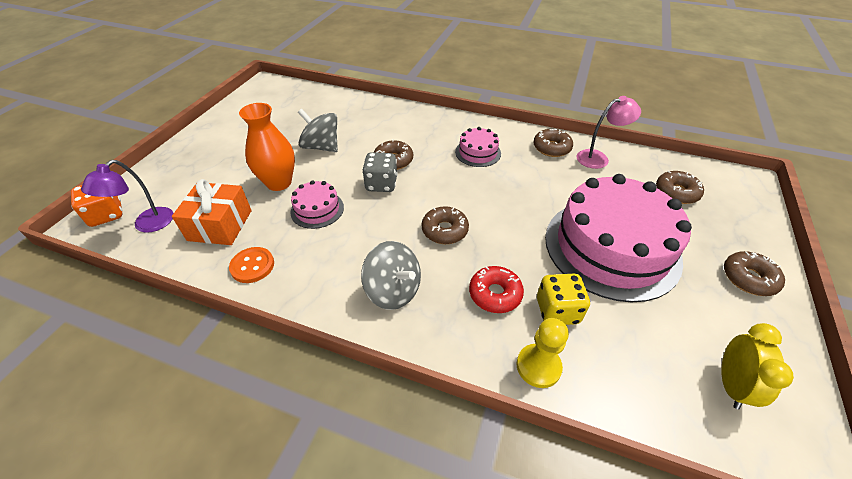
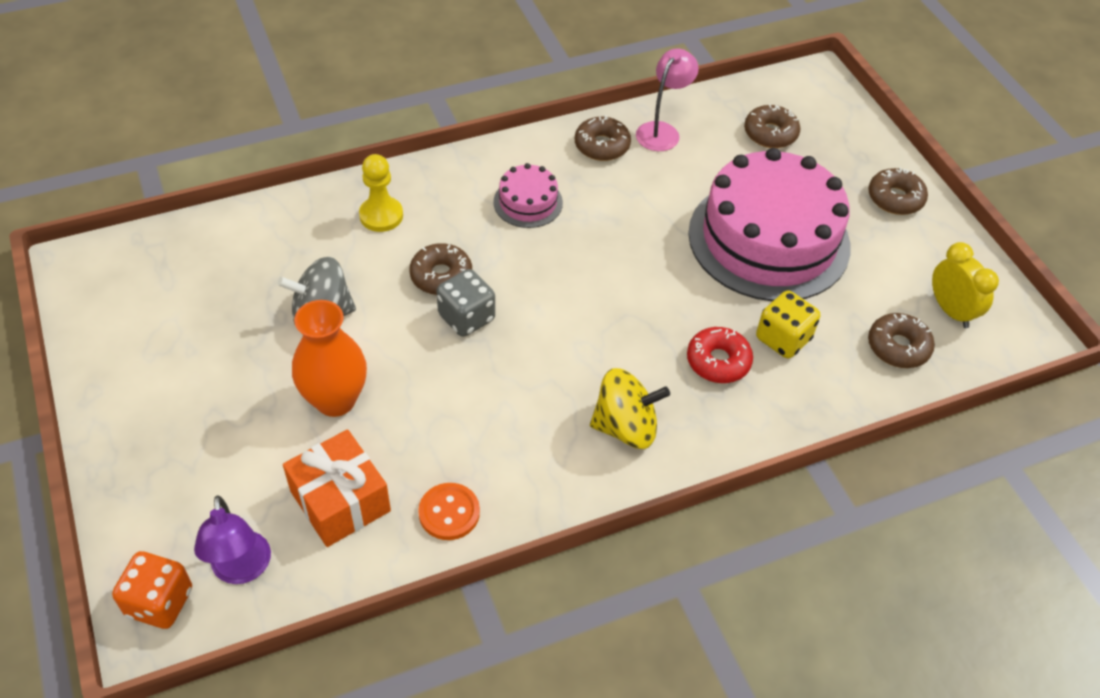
camera: 45 degrees left, 5 degrees up
pink cake [290,180,344,229] -> none
grey spinning top [361,241,421,310] -> yellow spinning top [590,368,670,449]
brown donut [422,206,469,244] -> brown donut moved to [868,313,935,368]
yellow pawn [517,318,569,388] -> yellow pawn moved to [359,154,403,232]

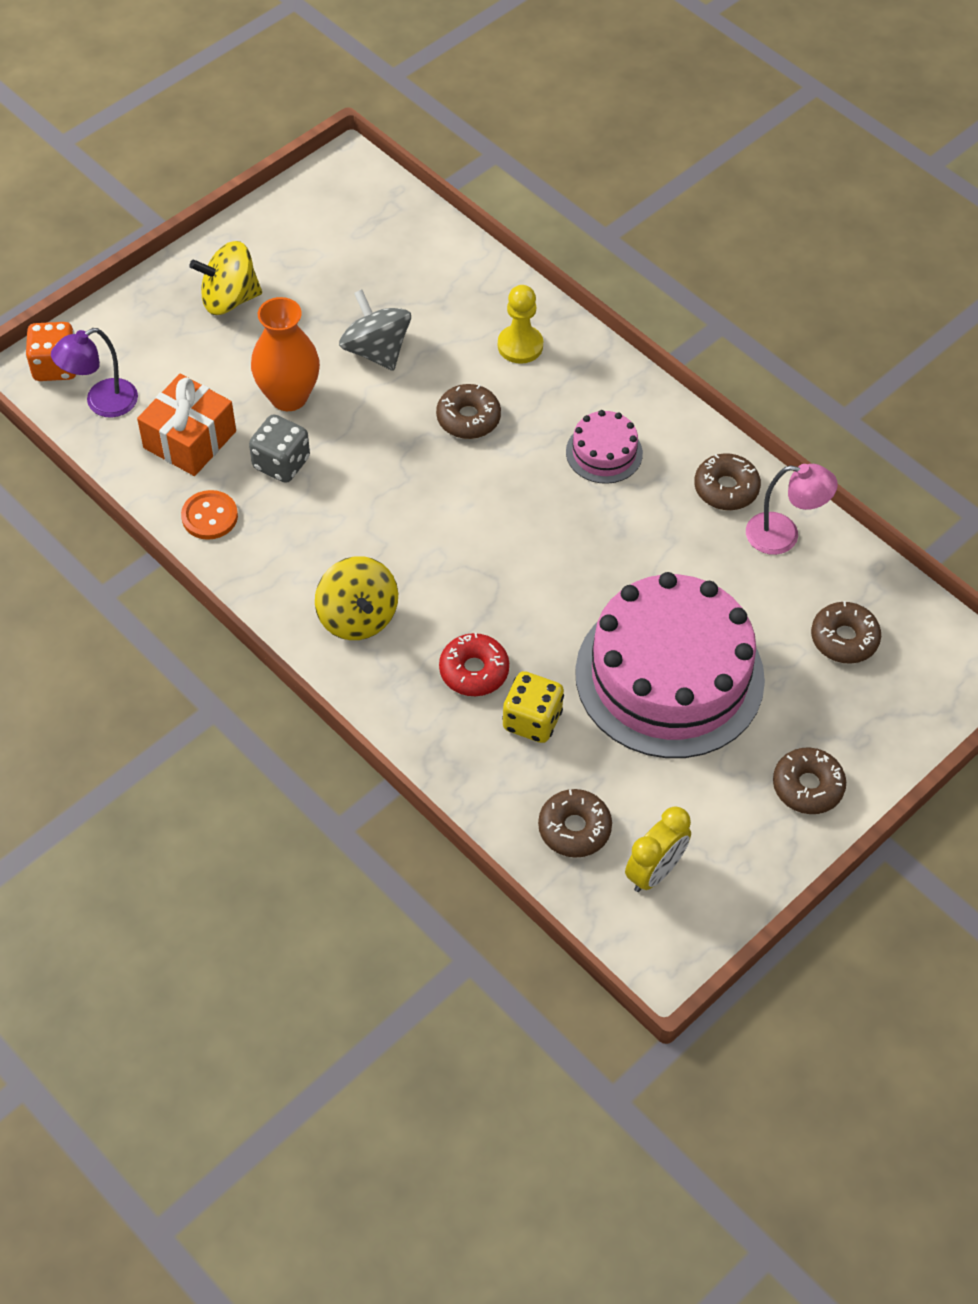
camera: 70 degrees right, 5 degrees up
grey dice [436,269,495,337] -> grey dice moved to [249,414,310,483]
none -> yellow spinning top [189,241,262,315]

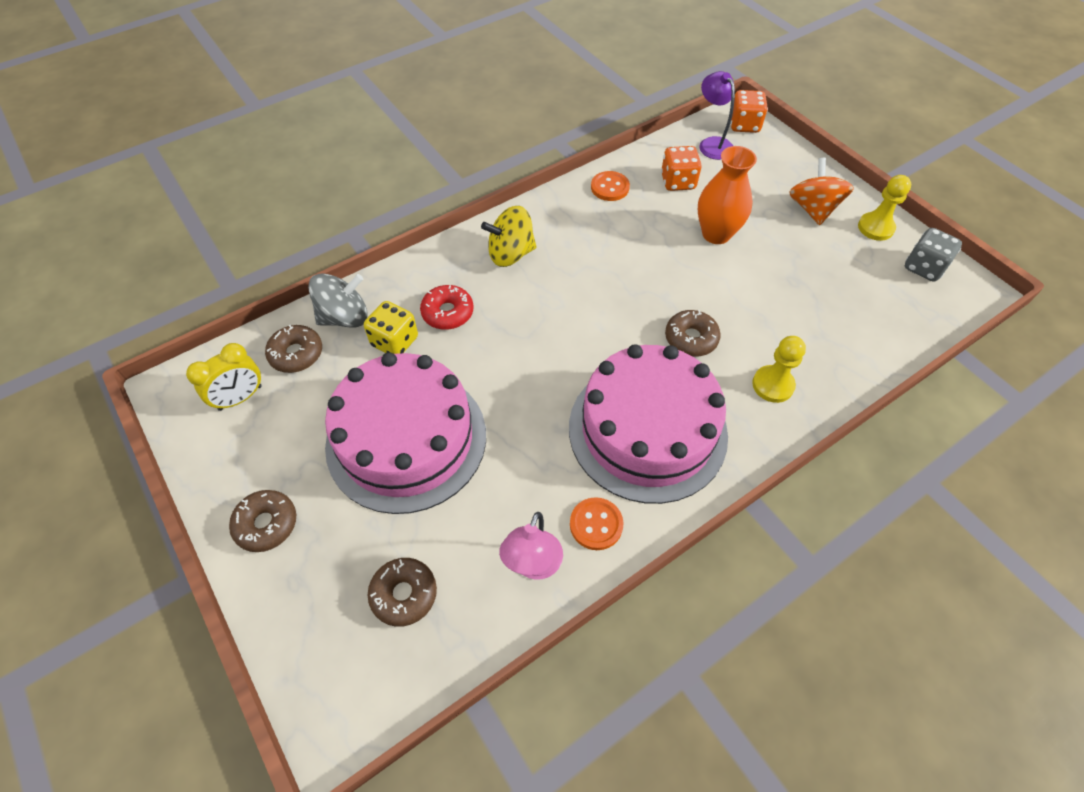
camera: 100 degrees right, 0 degrees up
orange gift [137,374,236,476] -> orange dice [661,146,702,191]
yellow spinning top [189,241,262,315] -> orange spinning top [789,158,854,225]
grey dice [249,414,310,483] -> grey dice moved to [905,228,962,282]
grey spinning top [339,289,411,371] -> grey spinning top moved to [308,273,368,328]
pink cake [566,410,643,484] -> pink cake [569,344,728,504], size x2.29
yellow clock [625,806,691,892] -> yellow clock turned 90 degrees counterclockwise [186,343,262,411]
brown donut [694,453,761,510] -> orange button [570,497,623,550]
none -> yellow pawn [858,175,911,241]

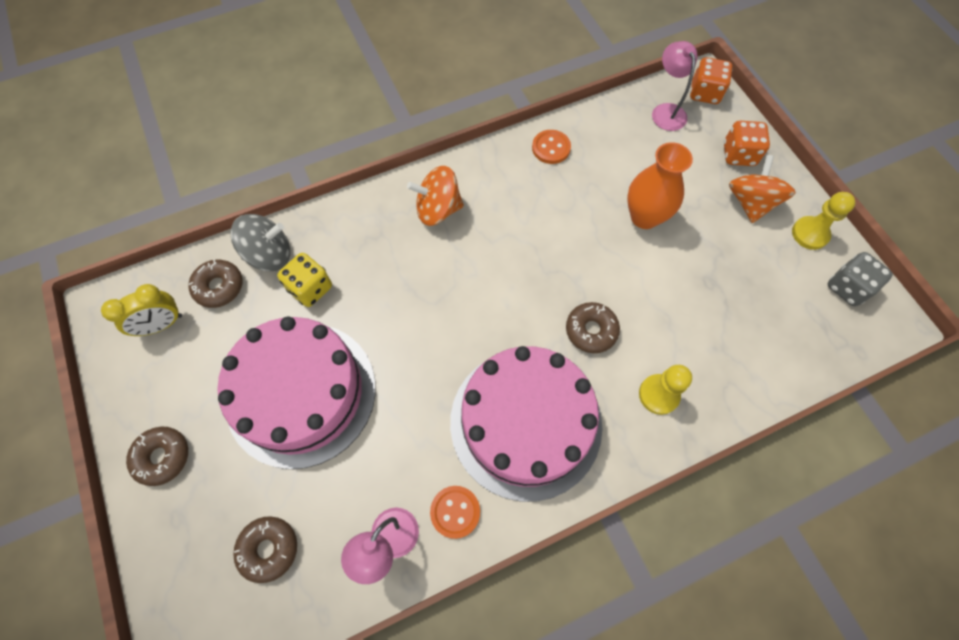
camera: 10 degrees right, 10 degrees up
red donut [420,285,474,330] -> none
yellow spinning top [481,206,536,267] -> orange spinning top [407,166,464,226]
orange dice [661,146,702,191] -> orange dice moved to [724,121,770,166]
purple lamp [699,71,735,160] -> pink lamp [652,41,697,131]

